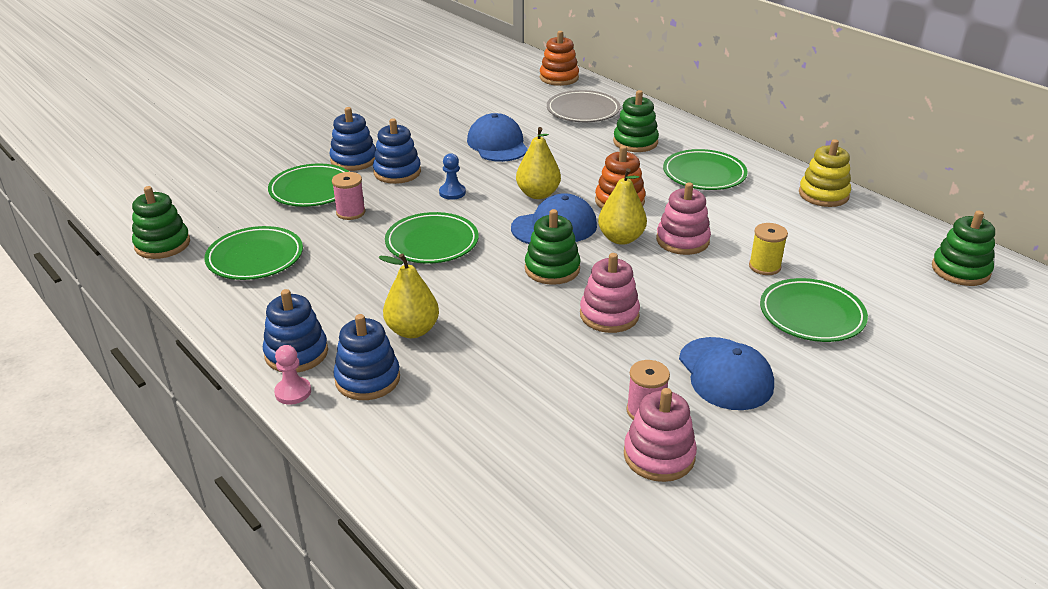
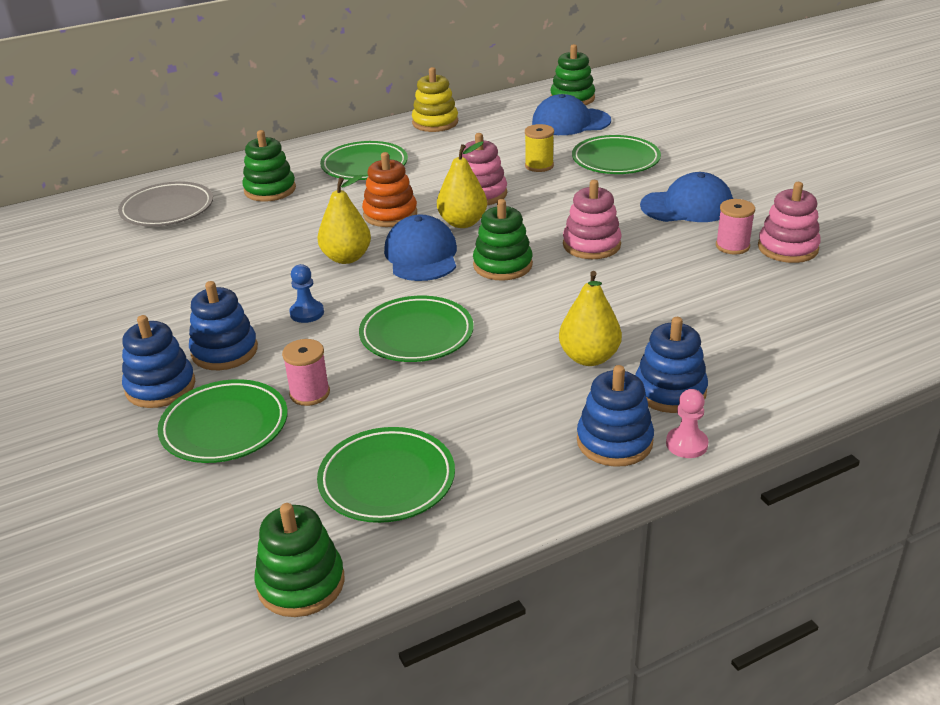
camera: 75 degrees left, 0 degrees up
blue cap [467,113,528,162] -> blue cap moved to [532,94,611,135]
orange stacking toy [540,31,579,86] -> none

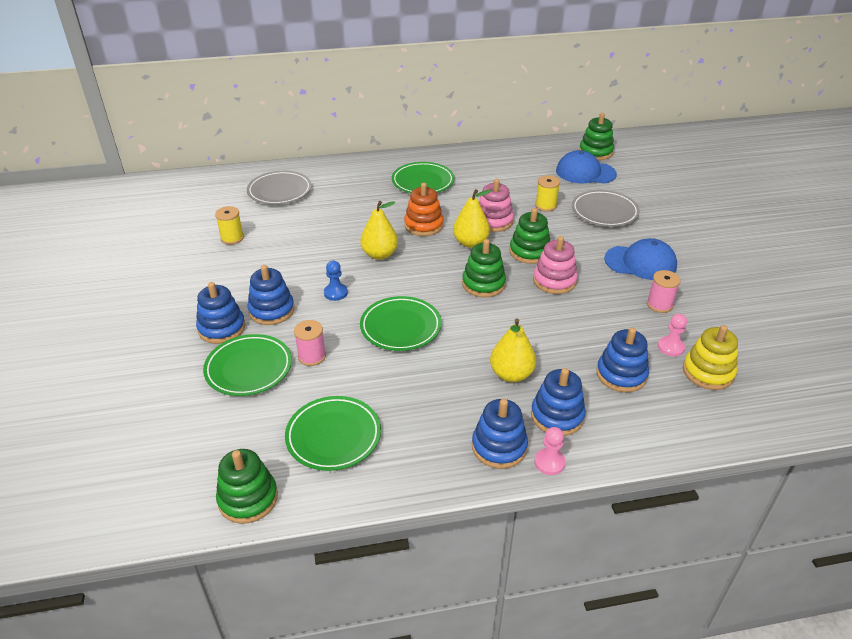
camera: 15 degrees right, 5 degrees up
green stacking toy [242,130,296,202] -> green stacking toy moved to [509,208,550,264]
blue cap [384,214,457,281] -> none
yellow stacking toy [412,67,458,132] -> yellow stacking toy moved to [683,325,738,390]
green plate [572,135,661,174] -> grey plate [572,190,640,227]
pink stacking toy [758,182,821,263] -> none
none -> yellow spool [215,206,244,245]
none -> blue stacking toy [596,327,649,392]
none -> pink pawn [658,314,687,357]

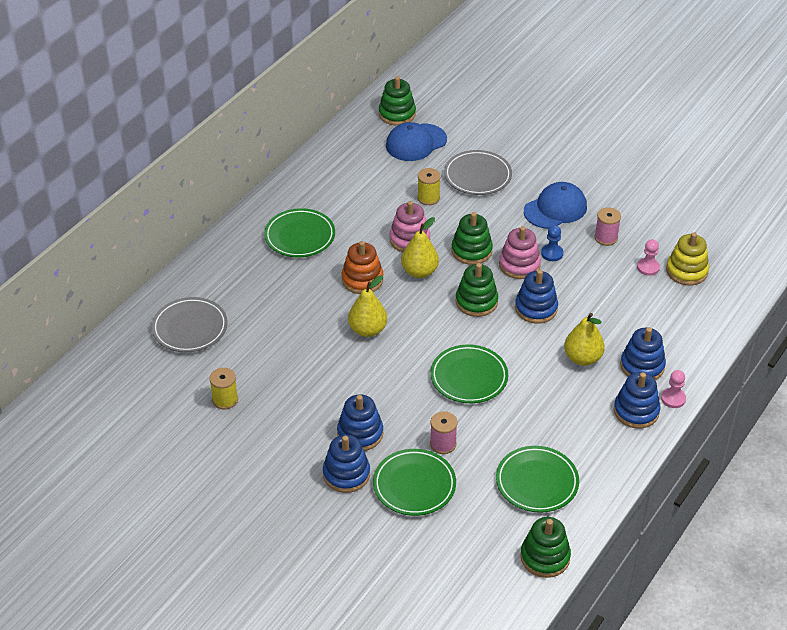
camera: 45 degrees left, 5 degrees up
blue pawn [324,261,348,301] -> blue pawn moved to [541,225,564,261]
blue stacking toy [596,327,649,392] -> blue stacking toy moved to [515,270,558,324]

